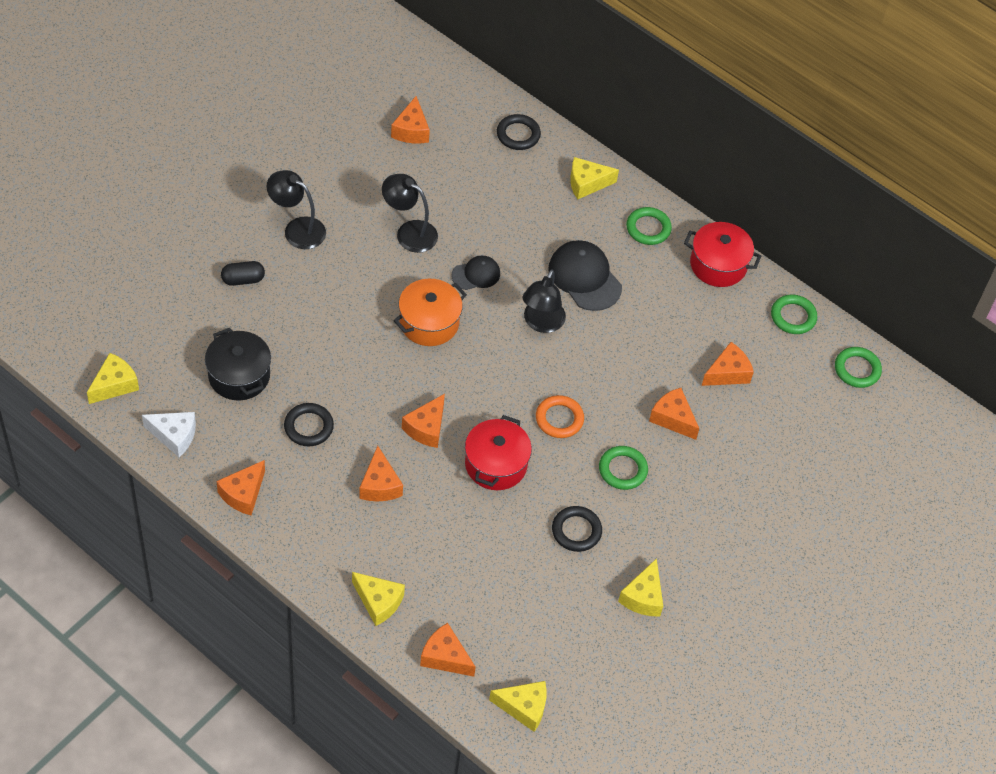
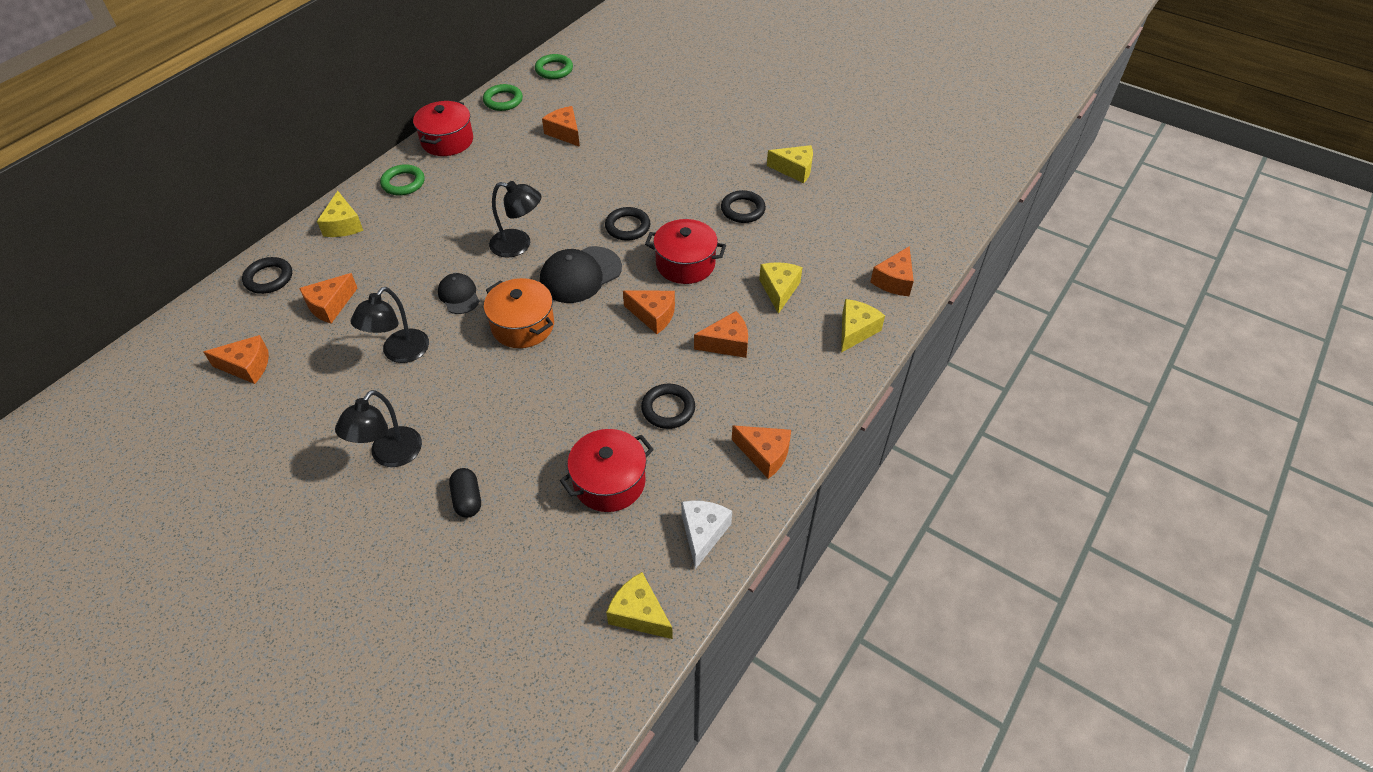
camera: 90 degrees left, 5 degrees down
black pot [205,328,271,400] -> red pot [560,429,654,512]
yellow cheese [489,681,547,732] -> yellow cheese moved to [759,262,803,314]
orange ring [536,395,584,438] -> black ring [605,207,650,241]
black cap [548,240,622,311] -> black cap moved to [540,246,622,303]
green ring [599,446,648,490] -> none
orange cheese [649,388,699,440] -> orange cheese moved to [300,273,357,323]

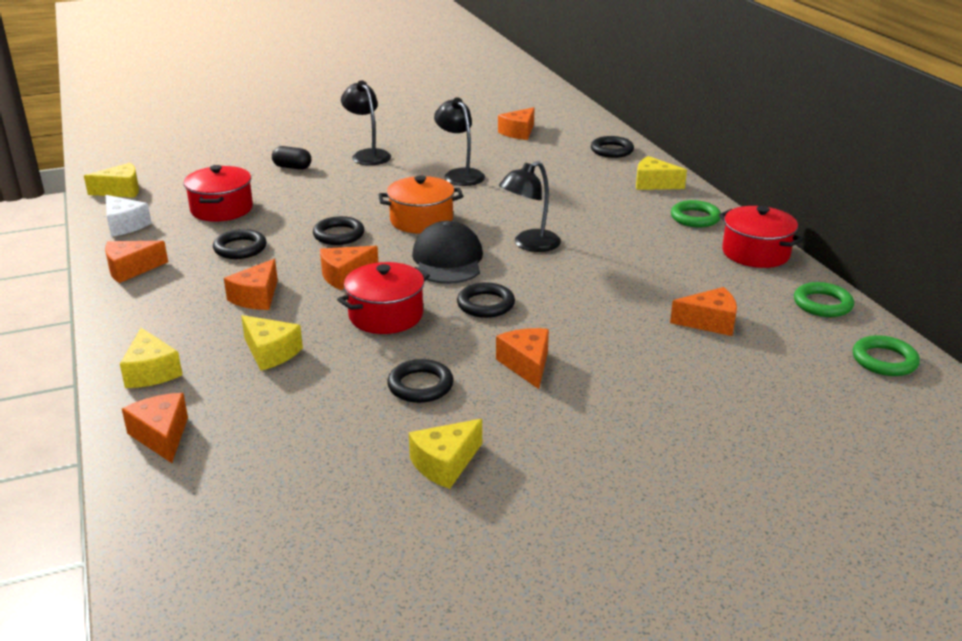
camera: 125 degrees right, 20 degrees down
orange cheese [300,273,357,323] -> orange cheese moved to [496,328,549,389]
black cap [438,273,480,314] -> none
none -> black ring [313,216,364,245]

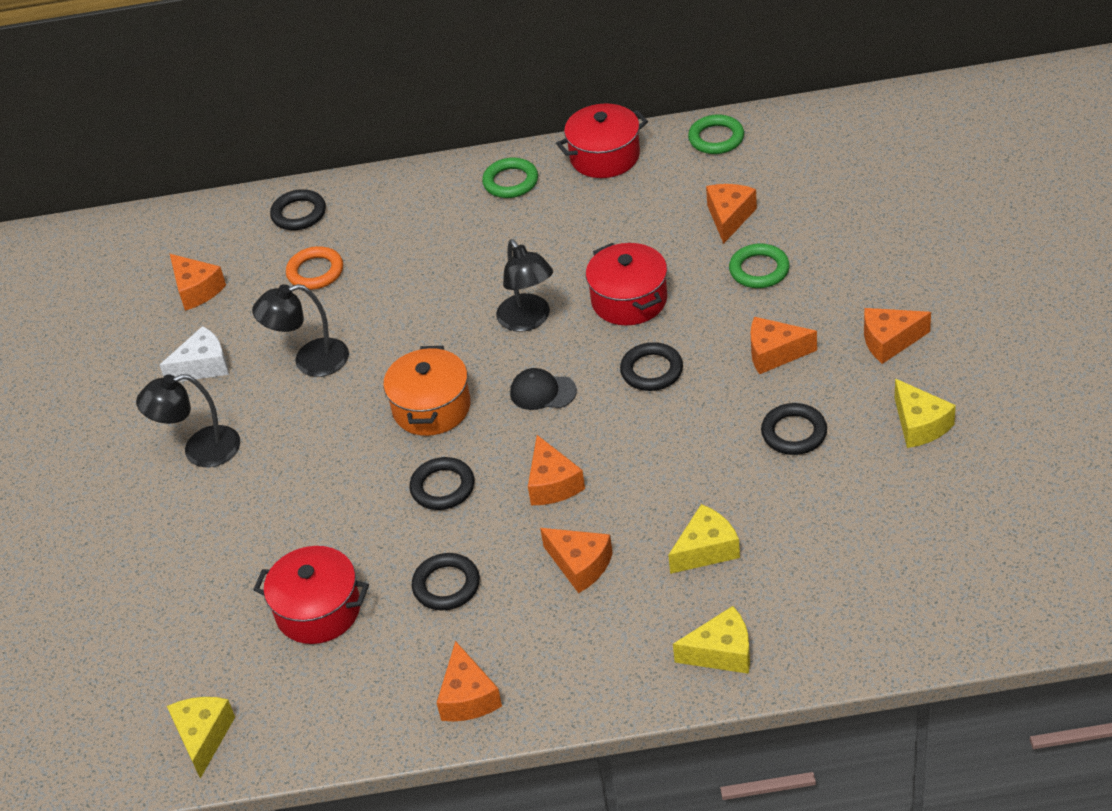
camera: 70 degrees left, 15 degrees up
white cheese [106,195,152,237] -> white cheese moved to [159,326,229,382]
orange cheese [122,393,188,463] -> orange cheese moved to [864,308,931,364]
black capsule [272,146,311,170] -> none
red pot [337,262,430,334] -> red pot moved to [586,243,667,326]
black cap [412,221,483,284] -> black cap [510,368,577,410], size x0.59
yellow cheese [636,156,687,190] -> none
green ring [853,335,920,376] -> green ring moved to [729,243,790,288]
none -> orange ring [286,246,343,290]

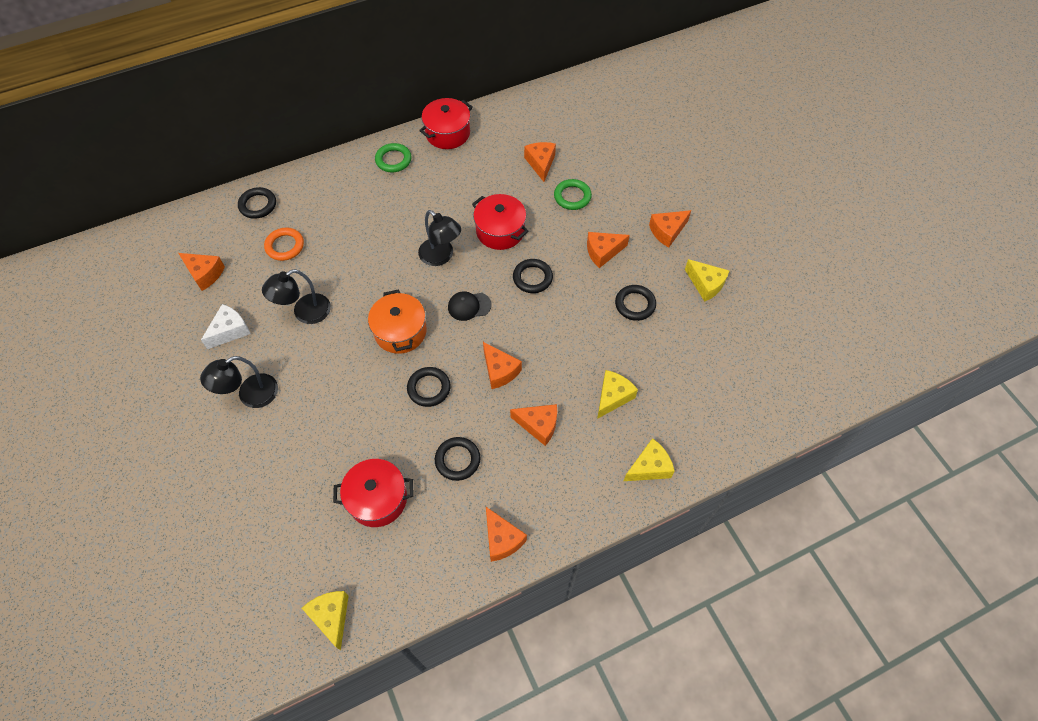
camera: 25 degrees left, 15 degrees up
green ring [688,114,744,154] -> none

